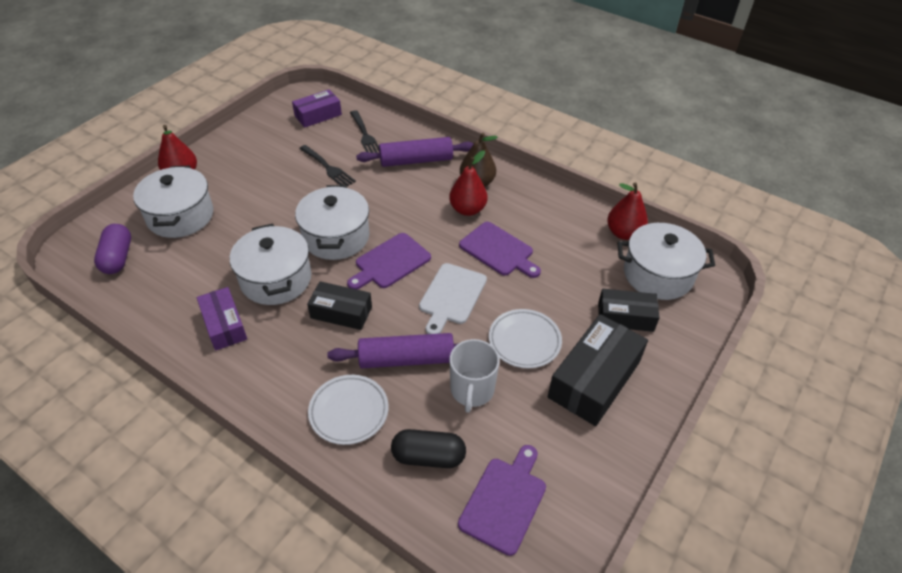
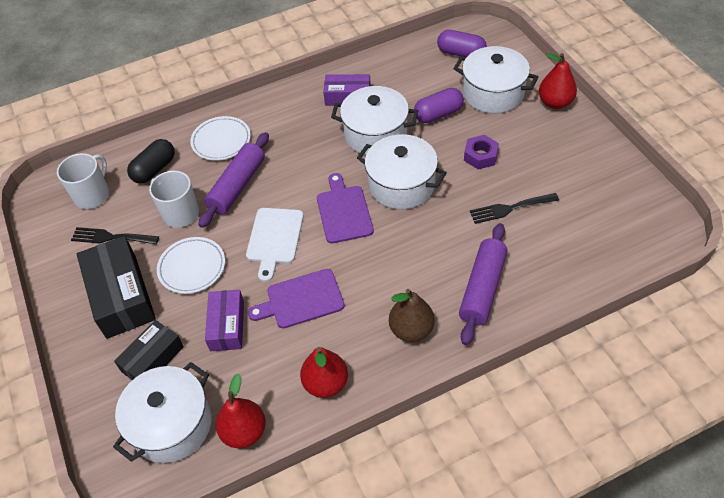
camera: 125 degrees right, 5 degrees up
purple box [292,89,342,128] -> purple box moved to [205,290,244,351]
black box [307,281,372,330] -> none
black fork [350,110,379,153] -> black fork moved to [71,227,159,244]
white cutting board [419,263,487,334] -> white cutting board turned 135 degrees counterclockwise [246,208,304,282]
red pear [449,150,488,216] -> red pear moved to [300,347,348,398]
purple cutting board [458,445,546,556] -> white mug [57,153,109,209]
none -> purple capsule [414,88,464,123]
none -> purple nut [464,135,499,169]

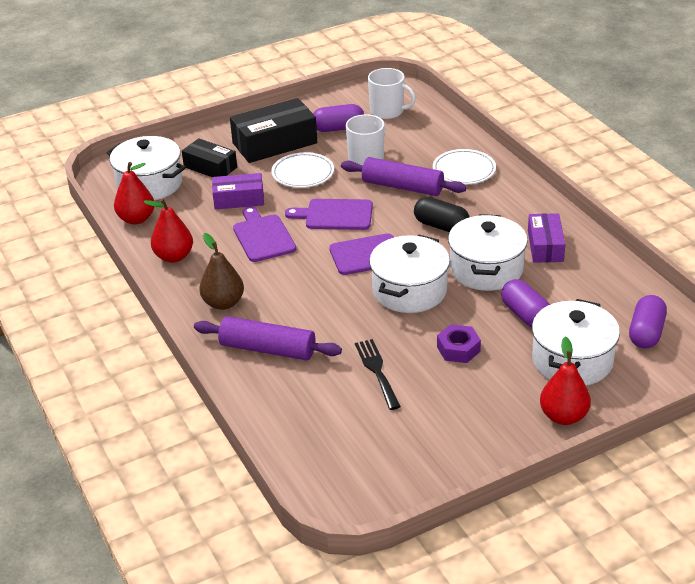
camera: 85 degrees right, 15 degrees down
black fork [71,227,159,244] -> purple capsule [313,104,364,132]
black capsule [127,139,175,184] -> black capsule moved to [414,197,470,232]
white cutting board [246,208,304,282] -> purple cutting board [285,199,373,230]

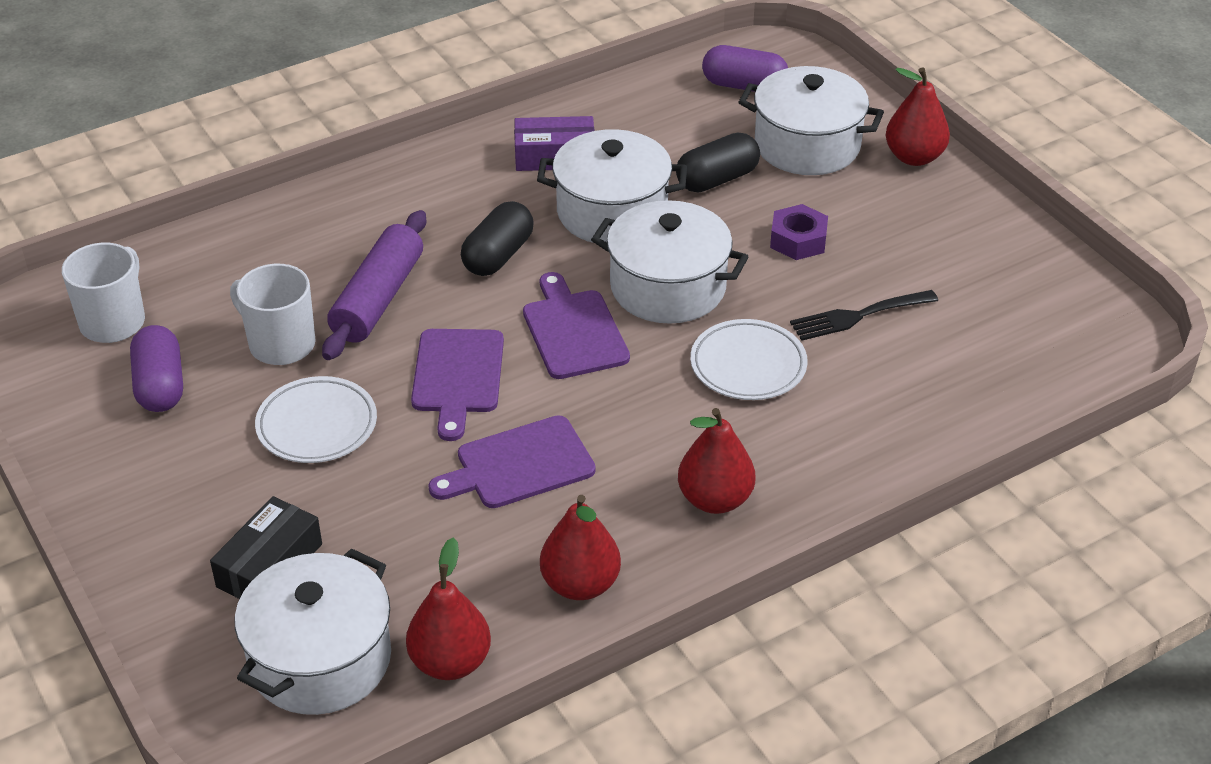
camera: 95 degrees left, 5 degrees up
purple rolling pin [194,316,342,360] -> none
brown pear [199,233,244,310] -> red pear [678,408,755,514]
purple box [212,173,264,210] -> none
black box [230,98,317,163] -> none
white plate [433,149,496,185] -> white plate moved to [690,319,808,400]
purple capsule [501,279,550,327] -> black capsule [676,133,760,193]

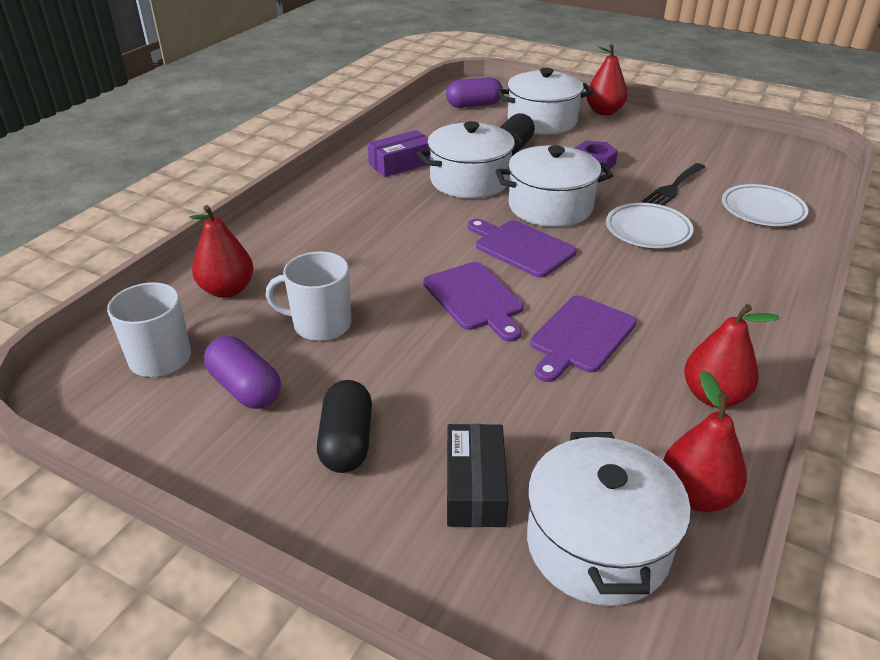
camera: 30 degrees left, 5 degrees down
white plate [255,376,377,463] -> white plate moved to [722,184,808,226]
purple rolling pin [322,210,426,360] -> none
black capsule [461,201,534,276] -> black capsule moved to [317,380,372,473]
red pear [678,408,755,514] -> red pear moved to [189,205,254,298]

